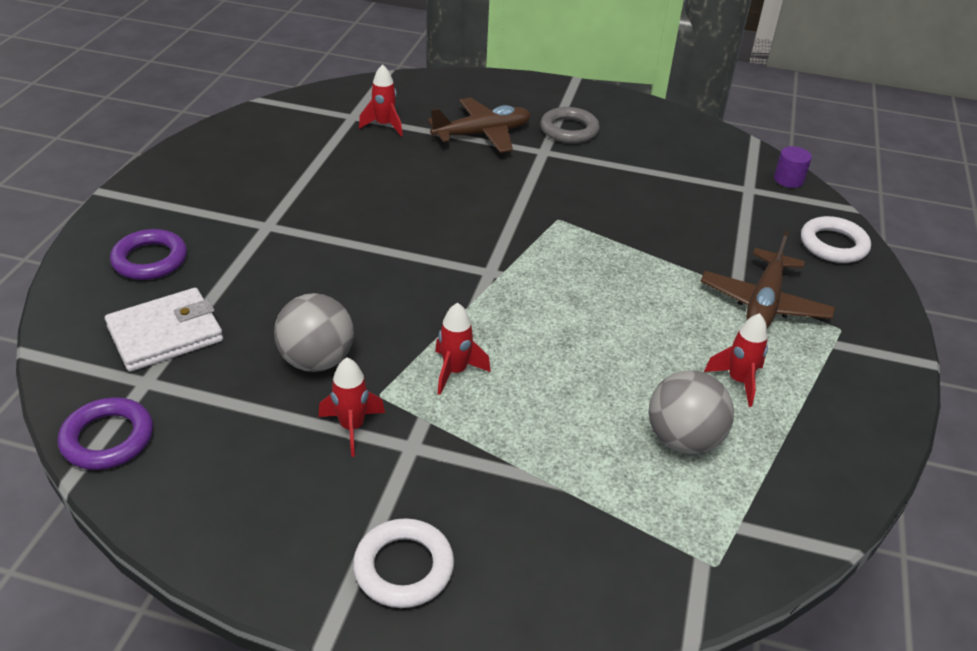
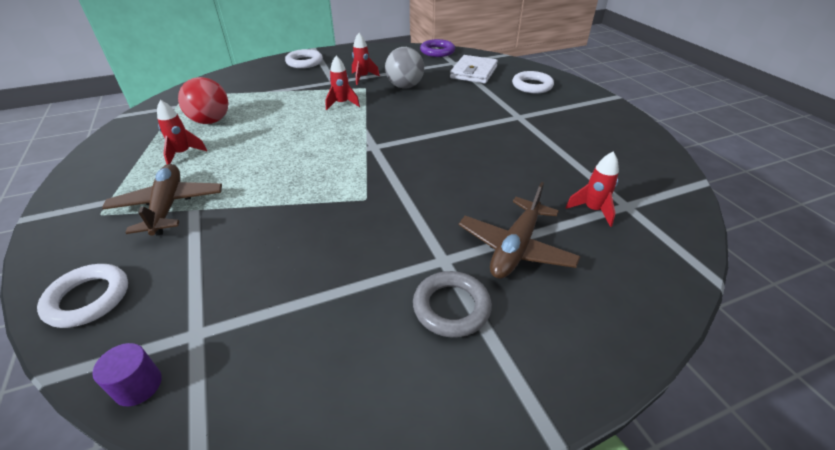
camera: 145 degrees right, 0 degrees up
purple ring [110,229,187,280] -> white ring [512,71,554,93]
grey ball [649,370,734,454] -> red ball [178,77,229,124]

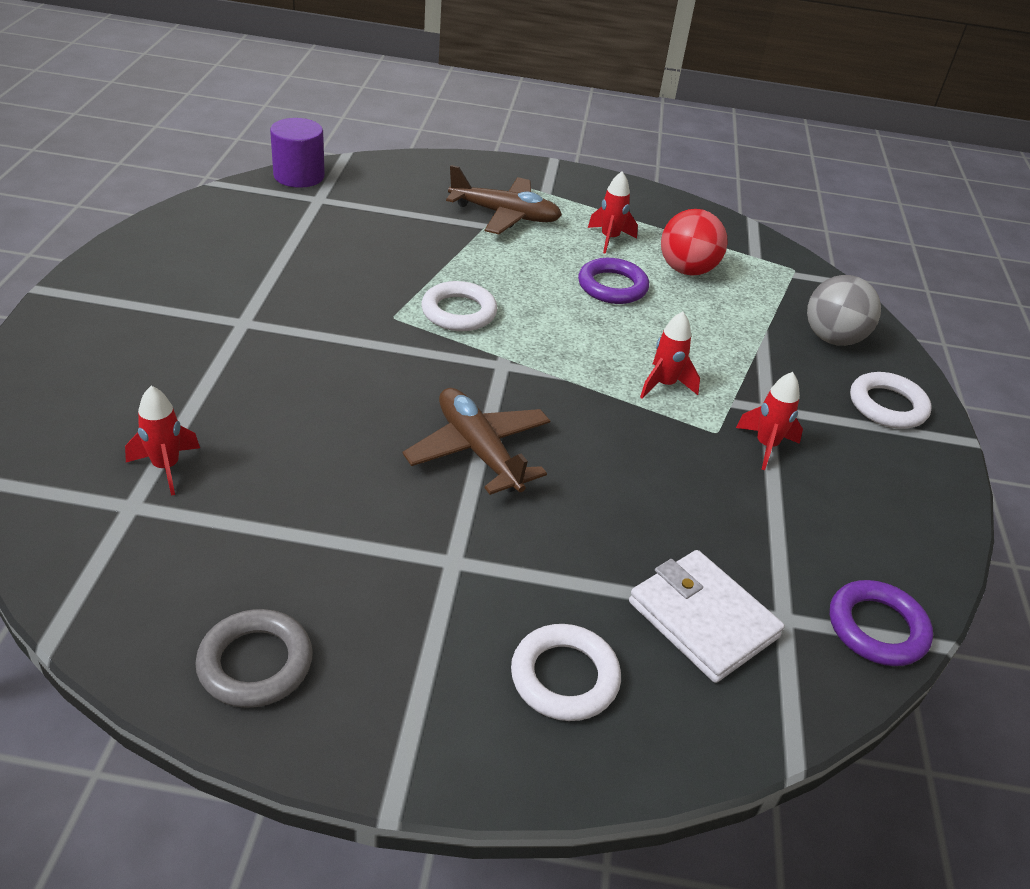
camera: 115 degrees right, 0 degrees up
white ring [37,264,128,328] -> white ring moved to [421,281,497,331]
purple cylinder [92,343,162,406] -> purple cylinder [270,118,325,188], size x1.63
grey ball [385,47,424,88] -> grey ball moved to [807,275,881,346]
grey ring [413,271,492,338] -> grey ring moved to [195,609,313,708]
brown plane [458,182,581,279] -> brown plane moved to [403,388,550,495]
none -> purple ring [578,258,649,304]

